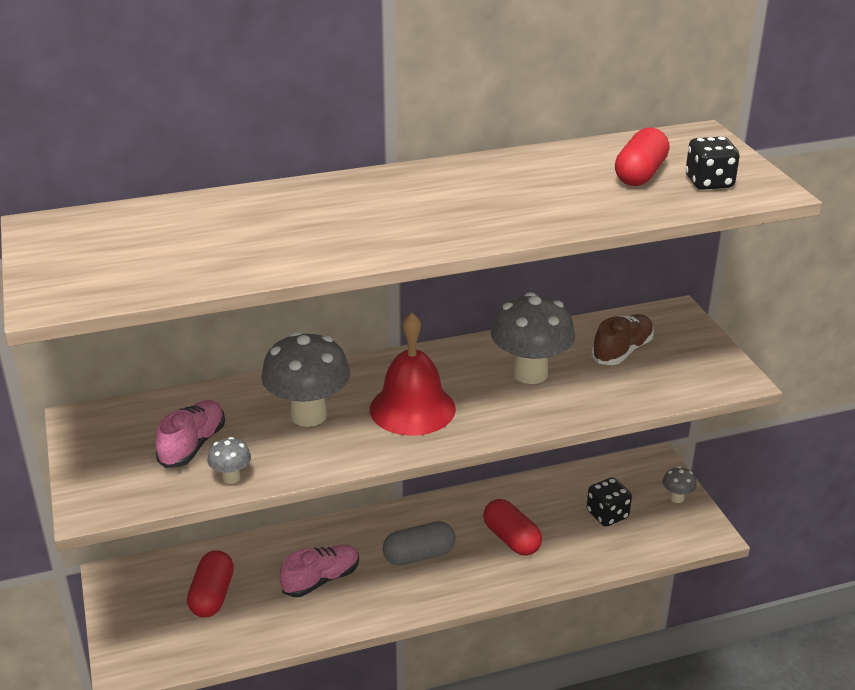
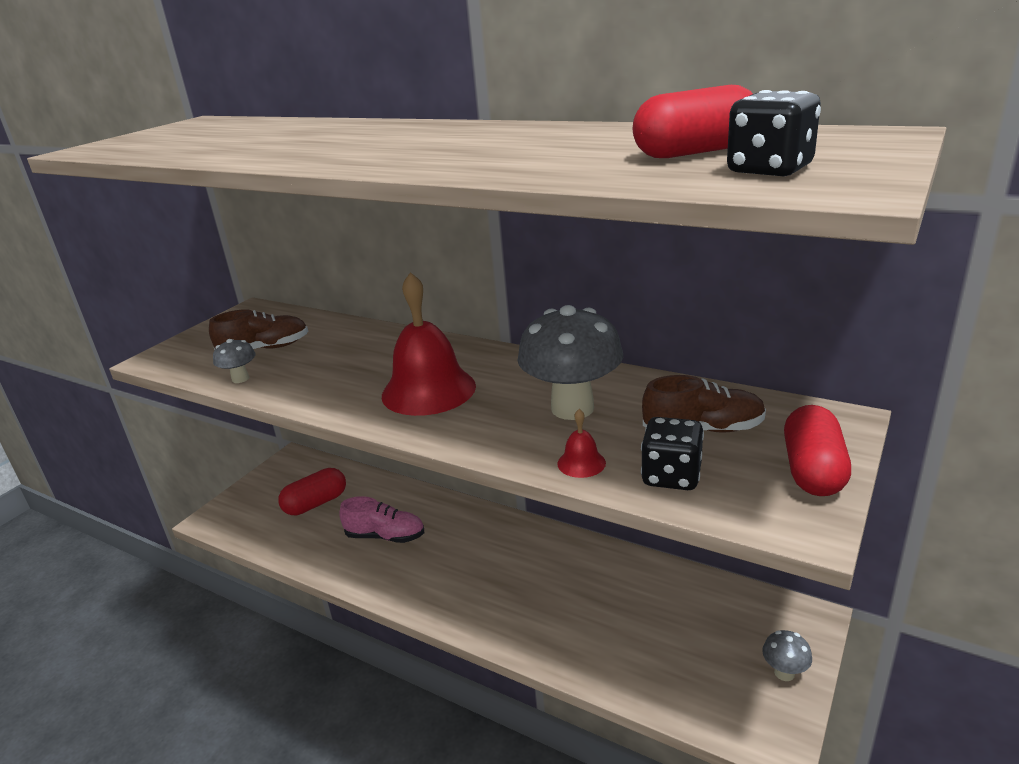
camera: 50 degrees right, 5 degrees down
pink shoe [155,400,225,468] -> brown shoe [209,309,308,350]
grey mushroom [261,332,350,427] -> none
grey capsule [383,521,456,565] -> none
red capsule [483,499,542,556] -> red capsule moved to [784,405,851,496]
black dice [587,477,632,527] -> black dice moved to [641,417,704,490]
none -> red bell [557,409,606,478]

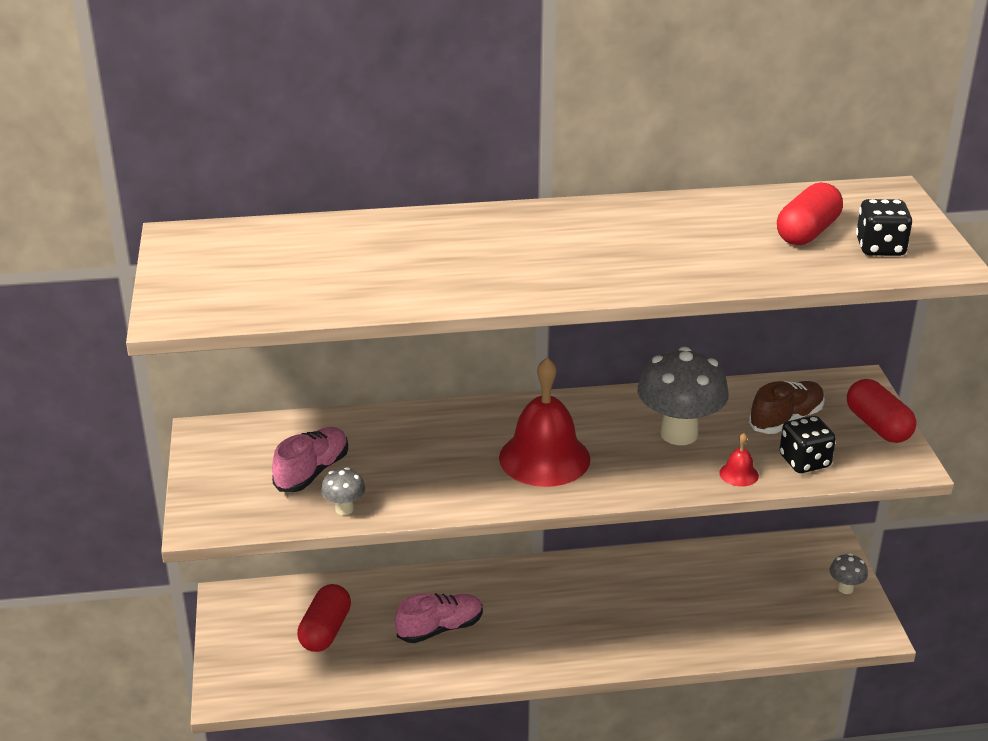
camera: 40 degrees left, 5 degrees up
brown shoe [209,309,308,350] -> pink shoe [272,427,348,492]

